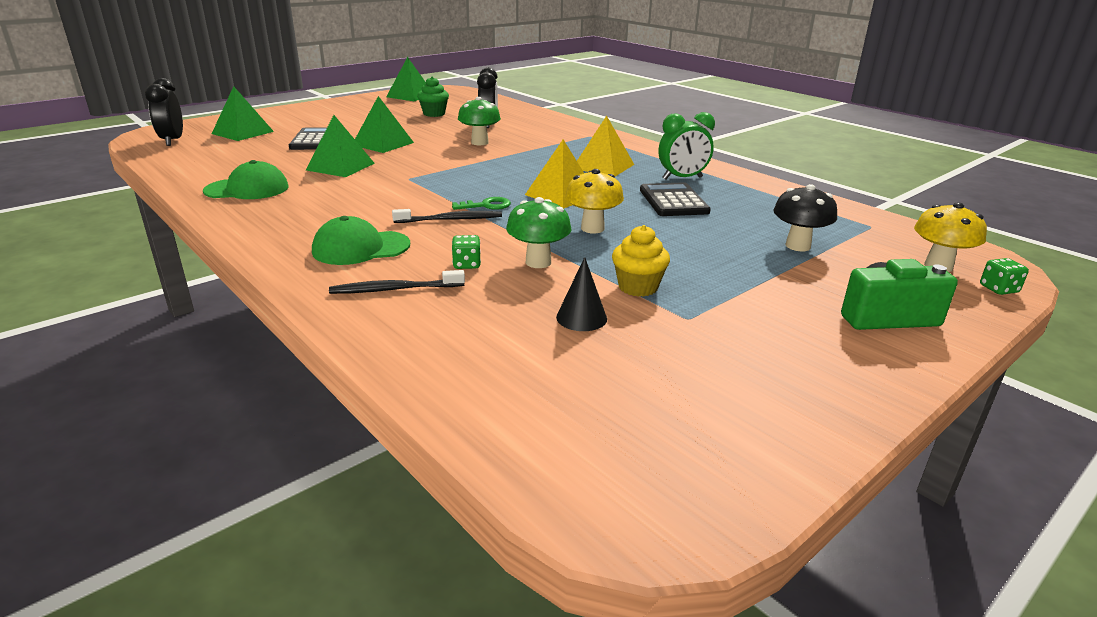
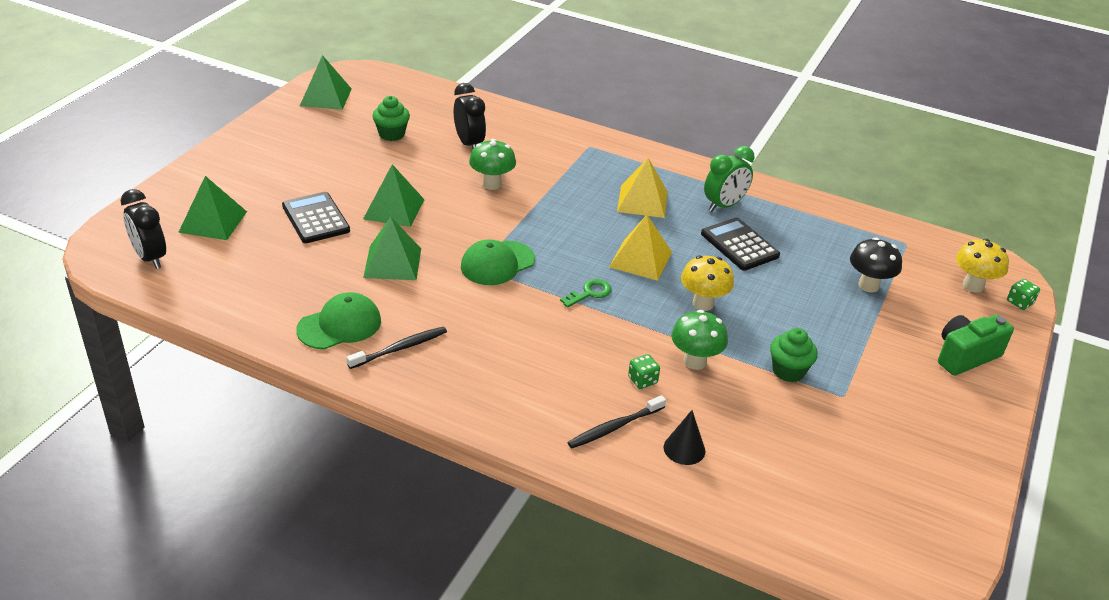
camera: 25 degrees left, 10 degrees up
green cap [312,216,410,265] -> green cap moved to [461,240,535,285]
black toothbrush [392,209,502,223] -> black toothbrush moved to [346,326,447,369]
black cone [556,257,607,331] -> black cone moved to [664,410,705,465]
yellow cupcake [612,225,670,297] -> green cupcake [770,328,818,382]

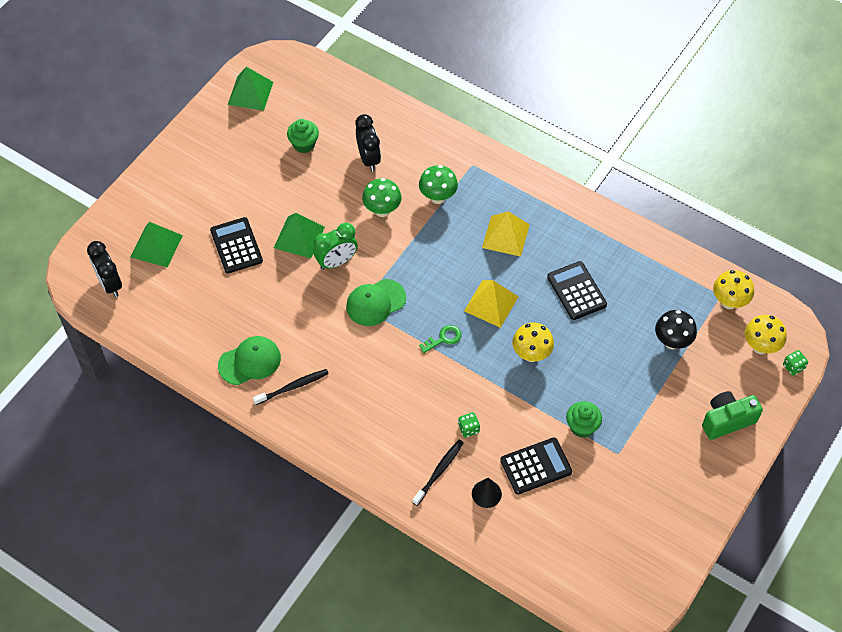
camera: 10 degrees right, 20 degrees up
green pyramid [363,217,421,280] -> none
black toothbrush [567,395,666,449] -> black toothbrush turned 150 degrees clockwise [413,440,463,506]
green mushroom [671,310,728,370] -> green mushroom moved to [419,165,458,204]
green clock [704,146,754,212] -> green clock moved to [313,223,358,270]
none -> black calculator [500,438,572,494]
none -> yellow mushroom [713,270,754,309]

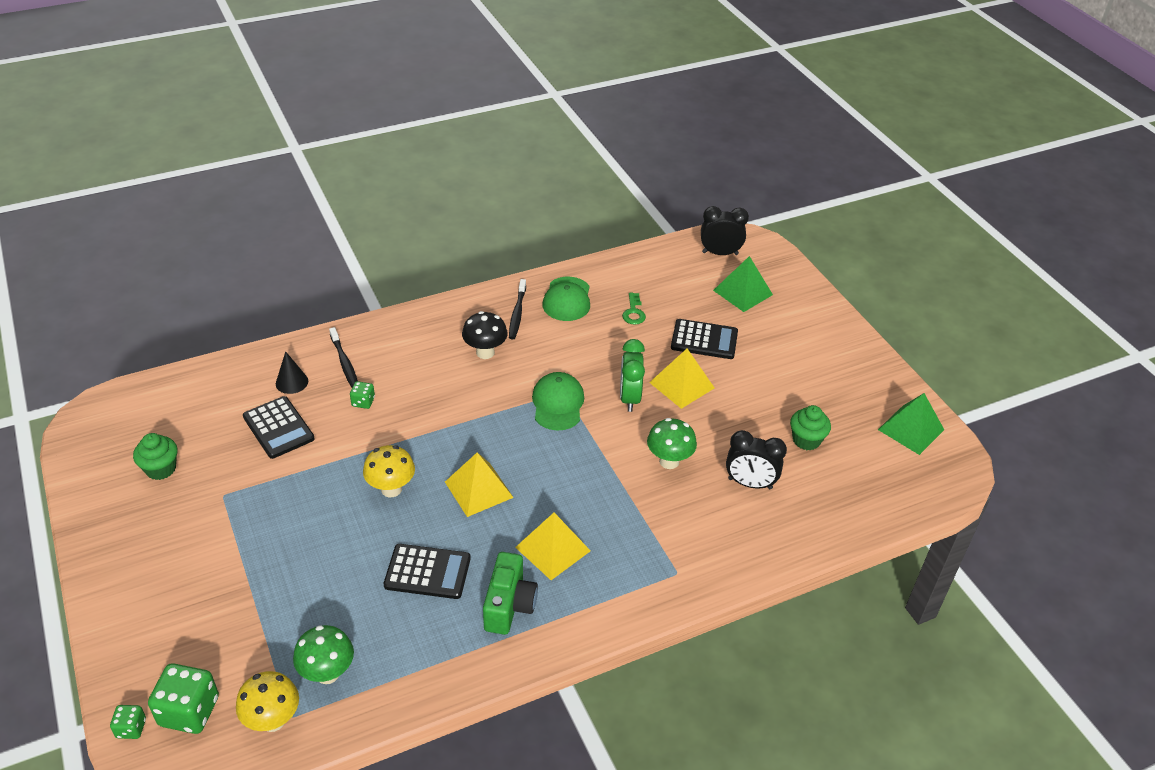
camera: 120 degrees right, 15 degrees down
green pyramid [274,213,325,258] -> yellow pyramid [649,349,714,409]
green mushroom [419,165,458,204] -> green mushroom moved to [293,625,354,684]
green key [419,325,462,353] -> green key moved to [622,293,646,325]
black calculator [500,438,572,494] -> black calculator turned 45 degrees counterclockwise [243,396,315,459]
green cupcake [566,401,602,438] -> green cupcake moved to [133,433,178,480]
black mushroom [655,310,697,349] -> black mushroom moved to [462,311,508,359]
green camera [702,391,763,440] -> green camera moved to [483,552,538,635]
yellow mushroom [745,315,787,354] -> green dice [148,663,219,734]

